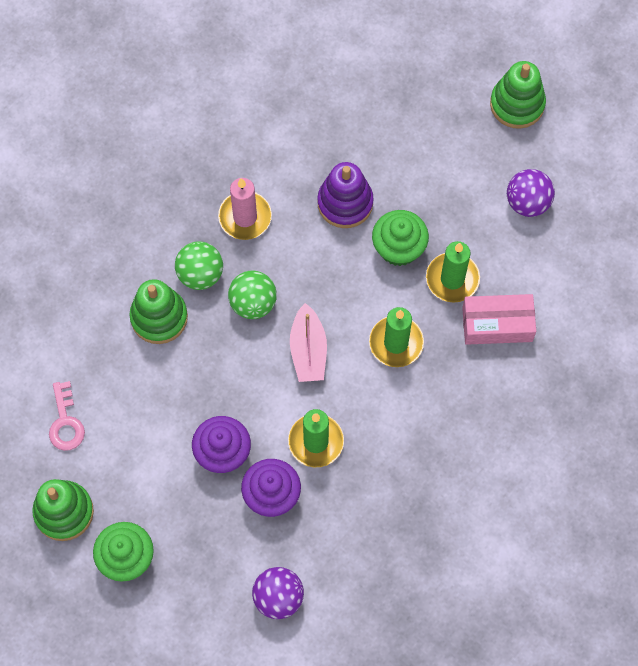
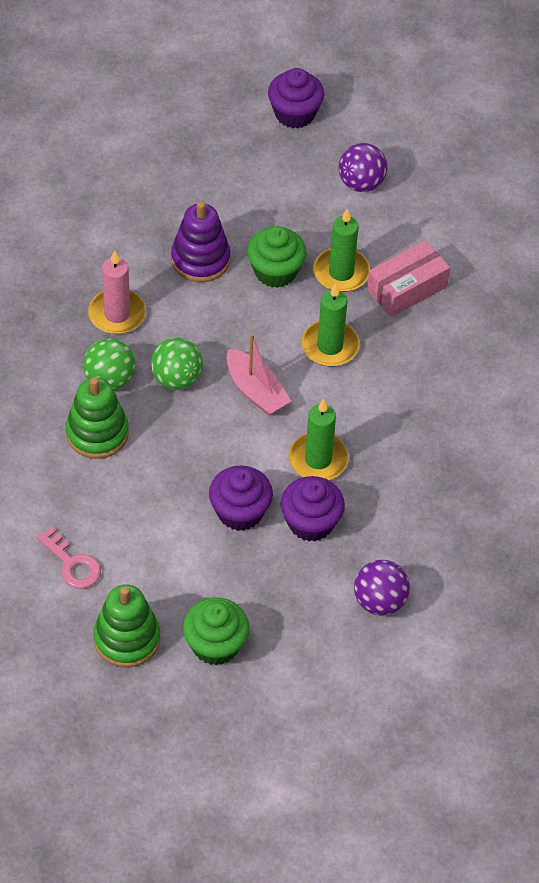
camera: 35 degrees left, 15 degrees down
green stacking toy [490,61,546,129] -> purple cupcake [268,68,324,129]

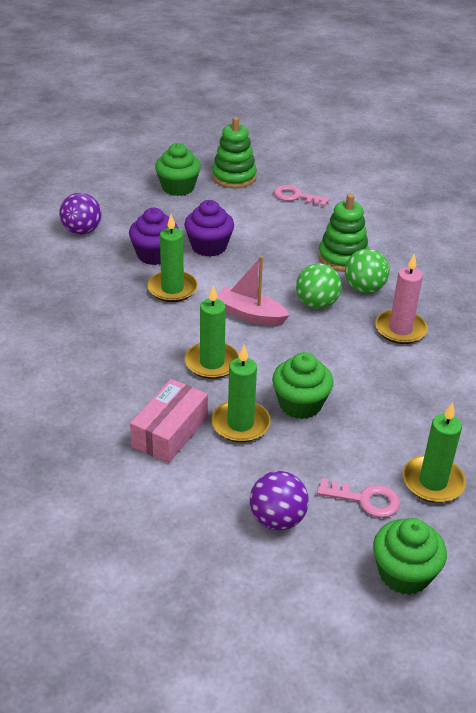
camera: 155 degrees right, 15 degrees down
purple stacking toy [171,201,231,282] -> none
purple cupcake [268,68,324,129] -> green cupcake [373,518,447,595]
none -> pink key [317,478,400,518]
none -> green candle [403,402,466,503]

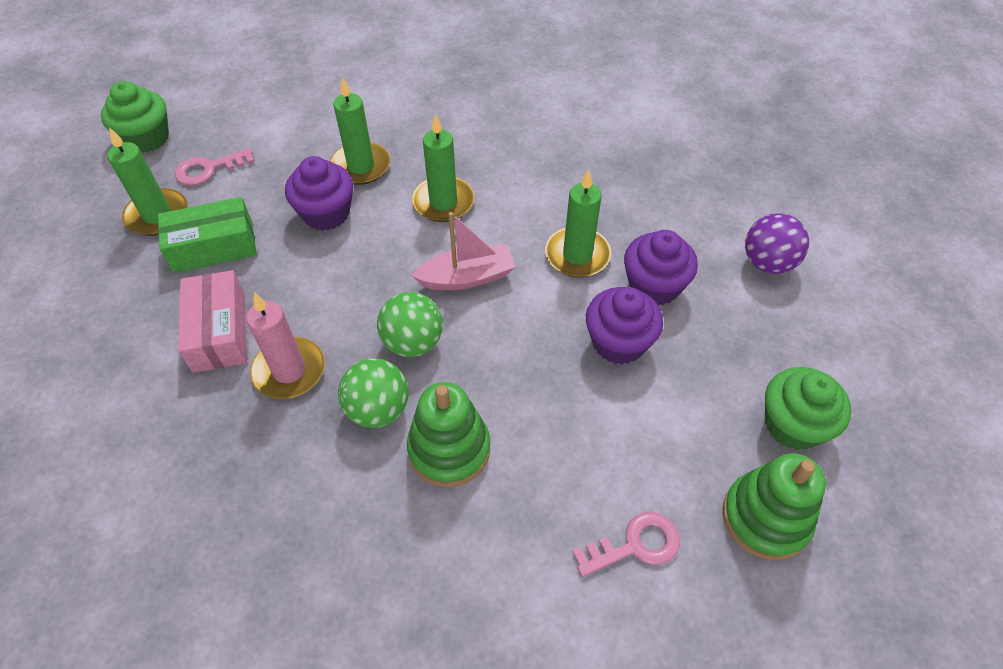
camera: 140 degrees right, 15 degrees up
pink box [130,379,208,463] -> pink box moved to [178,270,247,373]
purple ball [250,471,309,531] -> none
green cupcake [272,352,333,419] -> purple cupcake [285,156,353,231]
none -> green box [158,197,257,273]

